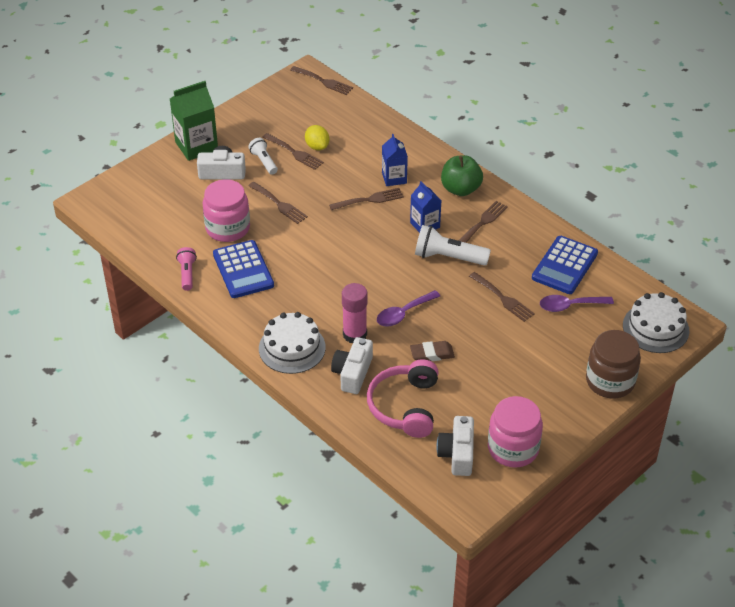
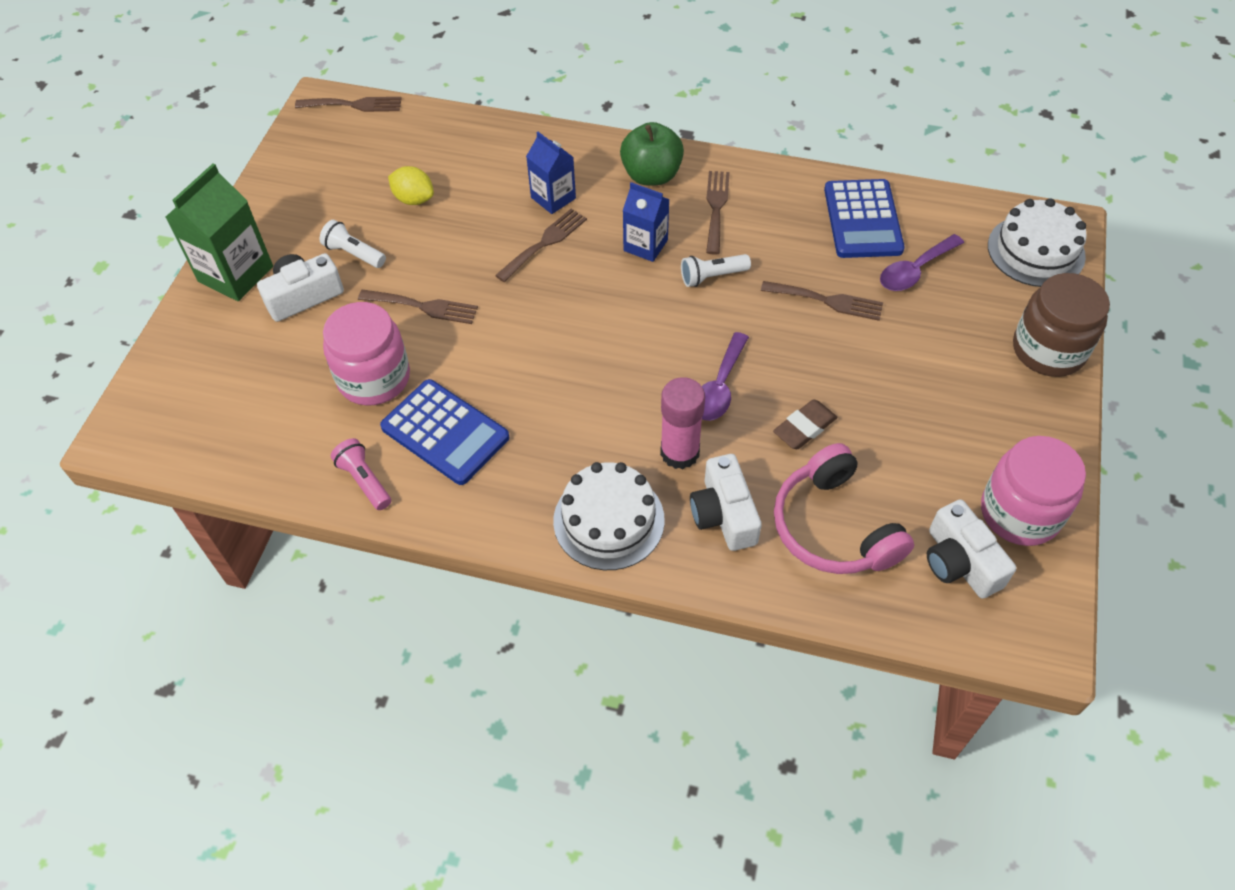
camera: 30 degrees left, 10 degrees up
brown fork [262,133,324,170] -> none
white flashlight [415,225,491,266] -> white flashlight [681,254,751,287], size x0.61

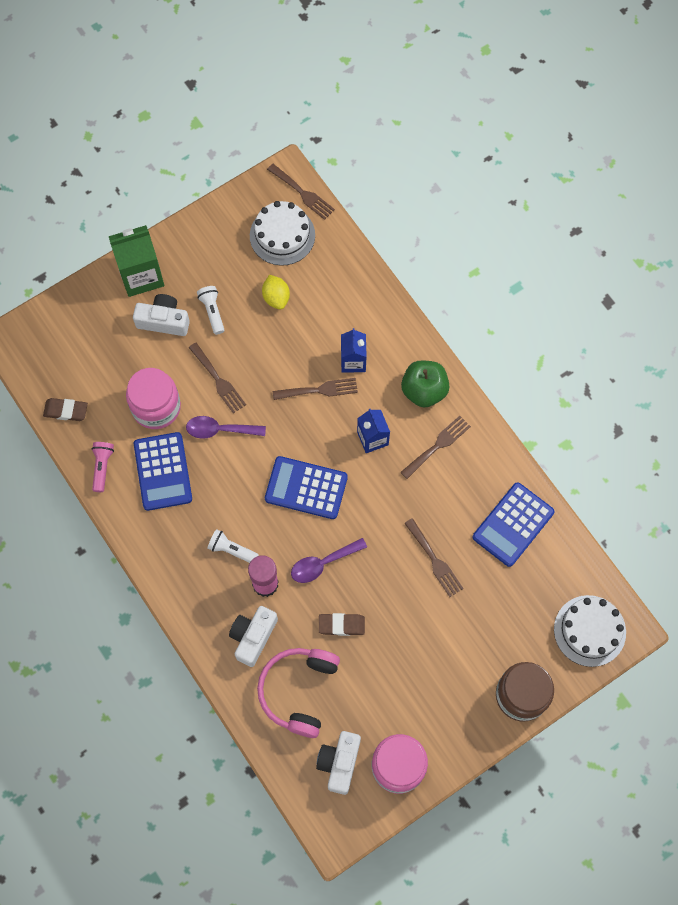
camera: 40 degrees right, 15 degrees up
white cake [553,462,665,570] -> white cake moved to [250,201,315,266]
white flashlight [681,254,751,287] -> white flashlight moved to [207,529,259,563]
purple spoon [880,234,964,291] -> purple spoon moved to [186,416,266,439]
none -> brown eraser [43,398,88,421]
none -> blue calculator [265,456,348,519]

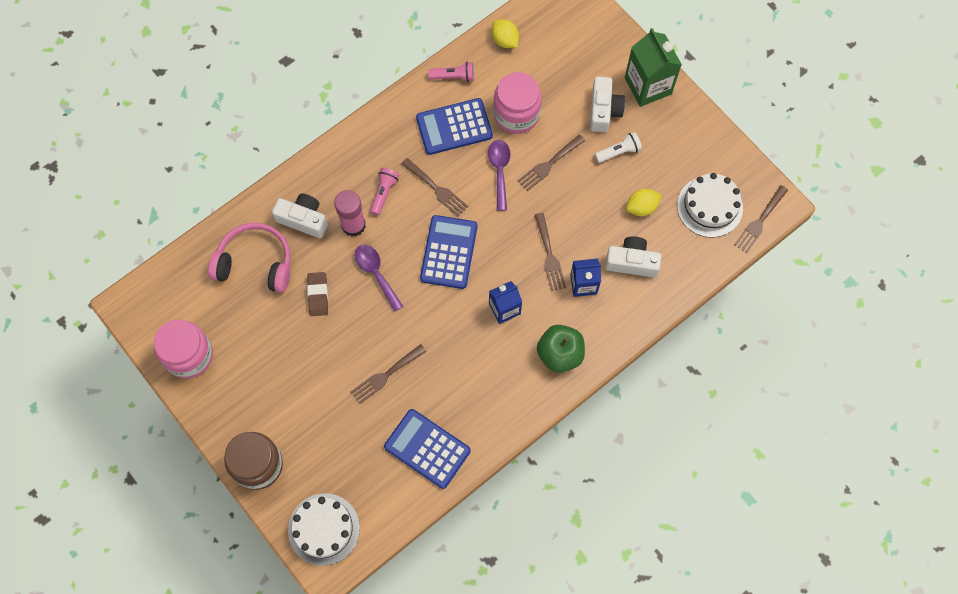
camera: 85 degrees right, 0 degrees up
brown eraser [43,398,88,421] -> yellow lemon [491,19,519,48]
white flashlight [207,529,259,563] -> pink flashlight [370,168,399,216]
white camera [316,731,361,795] -> white camera moved to [605,236,662,277]
brown fork [400,416,471,479] -> brown fork moved to [401,158,468,217]

